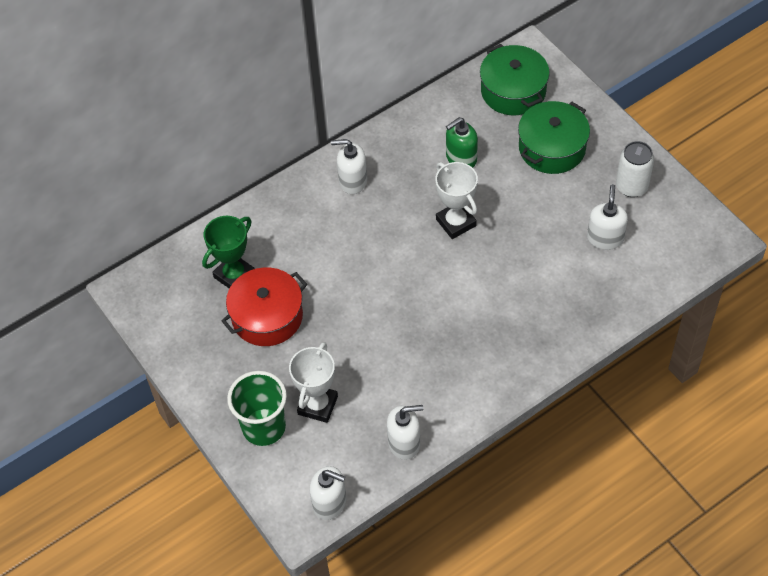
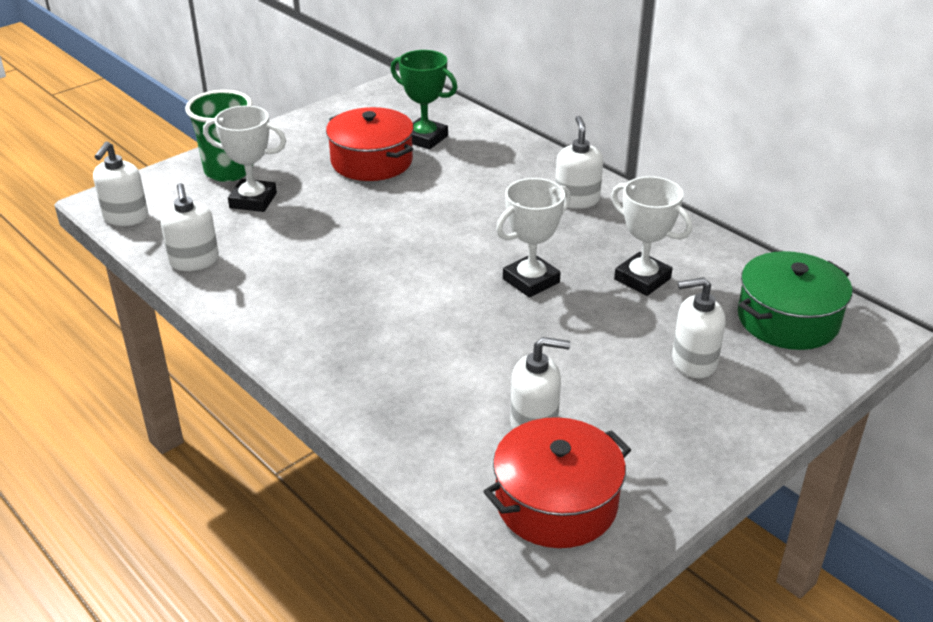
camera: 80 degrees right, 20 degrees down
green soap dispenser [446,117,478,168] -> white trophy [611,176,692,296]
green pot [518,101,590,174] -> white soap dispenser [672,277,726,378]
white can [616,141,654,197] -> none
none -> red pot [483,417,631,548]

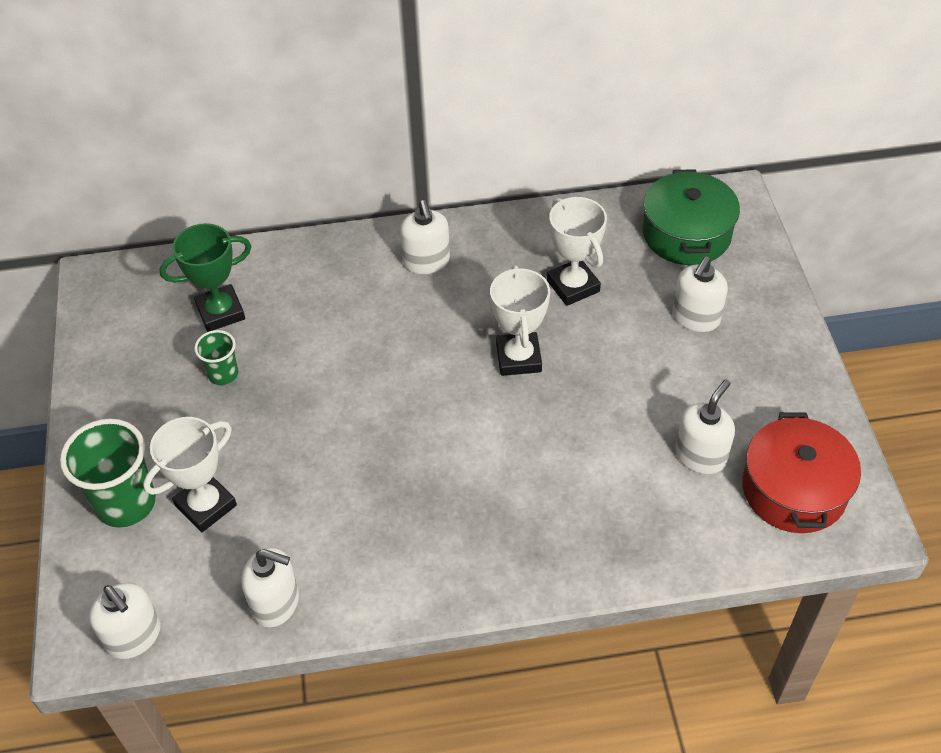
camera: 55 degrees left, 15 degrees up
red pot [326,107,414,181] -> green cup [194,330,238,385]
white soap dispenser [555,116,603,209] -> white soap dispenser turned 135 degrees counterclockwise [400,200,450,274]
white trophy [611,176,692,296] -> white trophy turned 75 degrees clockwise [547,197,607,306]

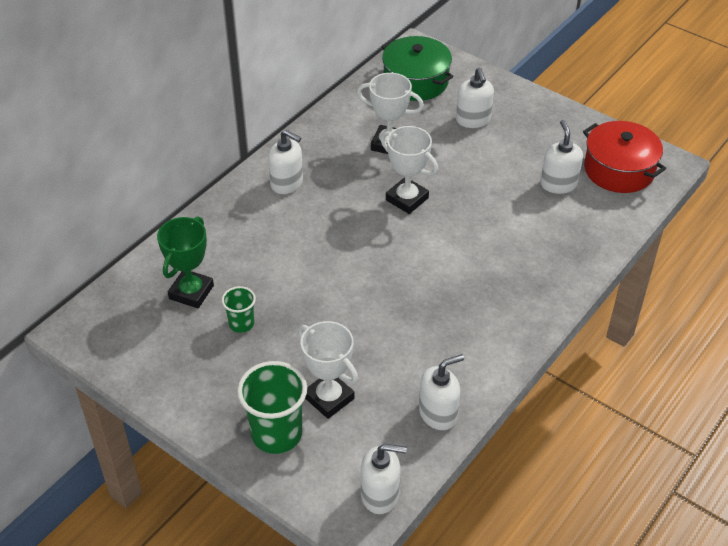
camera: 45 degrees left, 5 degrees down
white trophy [143,417,237,532] -> white trophy turned 45 degrees counterclockwise [298,321,358,419]

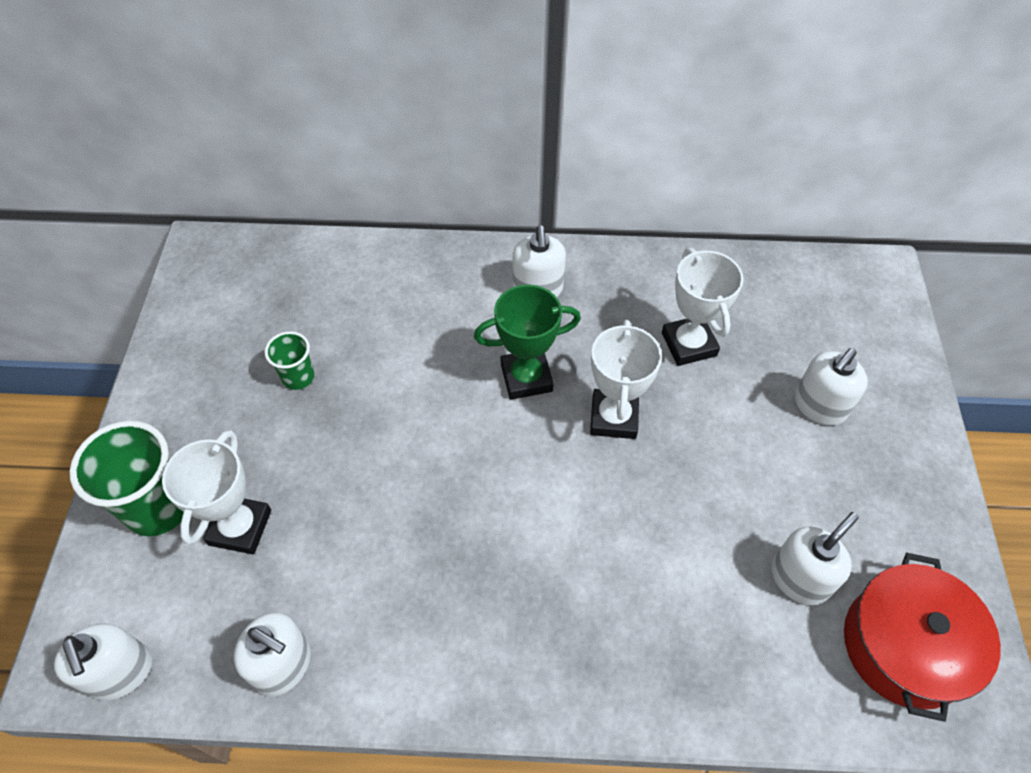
camera: 55 degrees right, 10 degrees up
green trophy [157,216,214,308] -> green trophy moved to [474,285,581,400]
green pot [381,36,453,101] -> none

